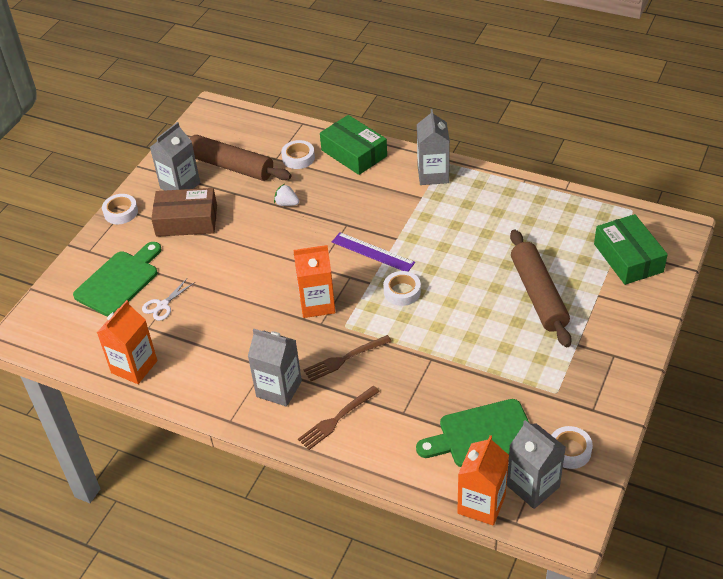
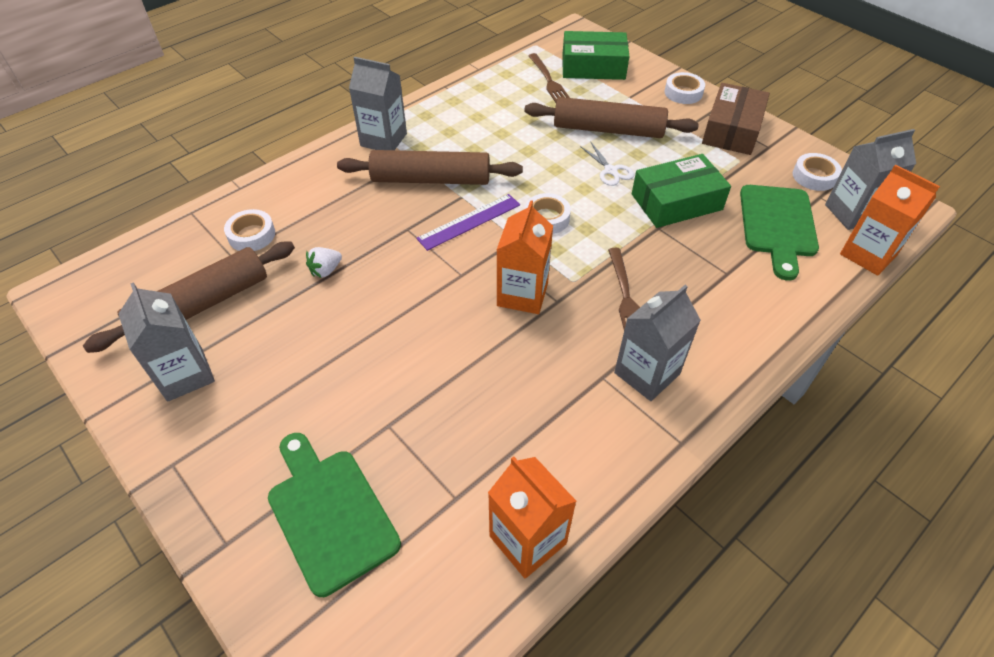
camera: 70 degrees left, 5 degrees up
white tape [102,194,138,224] -> white tape moved to [664,72,705,104]
white scissors [142,279,195,321] -> white scissors moved to [580,142,634,186]
brown box [151,188,217,237] -> brown box moved to [702,83,770,155]
brown fork [298,386,380,450] -> brown fork moved to [528,53,570,103]
green box [320,115,387,175] -> green box moved to [632,154,731,228]
none -> brown rolling pin [337,150,523,185]

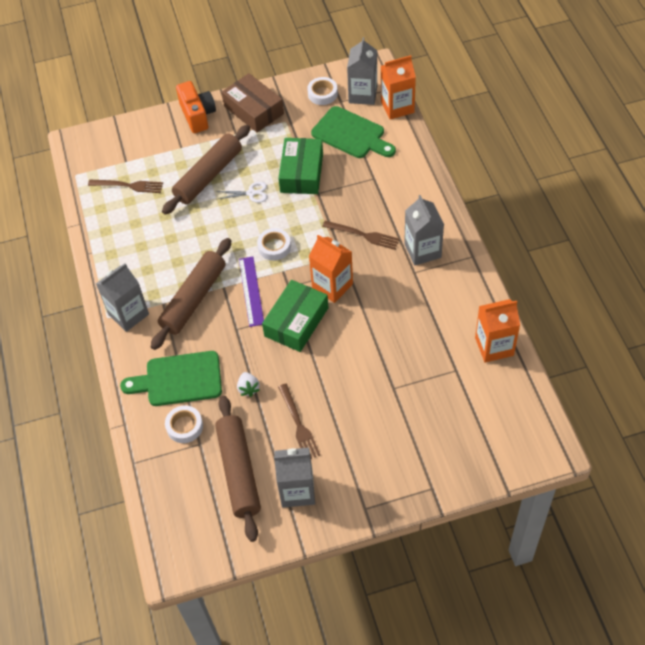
camera: 60 degrees left, 5 degrees up
green cutting board [268,433,401,597] -> green cutting board moved to [120,351,222,406]
green box [562,31,630,80] -> green box moved to [262,280,329,352]
white tape [664,72,705,104] -> orange camera [176,81,216,133]
none -> brown fork [278,384,320,459]

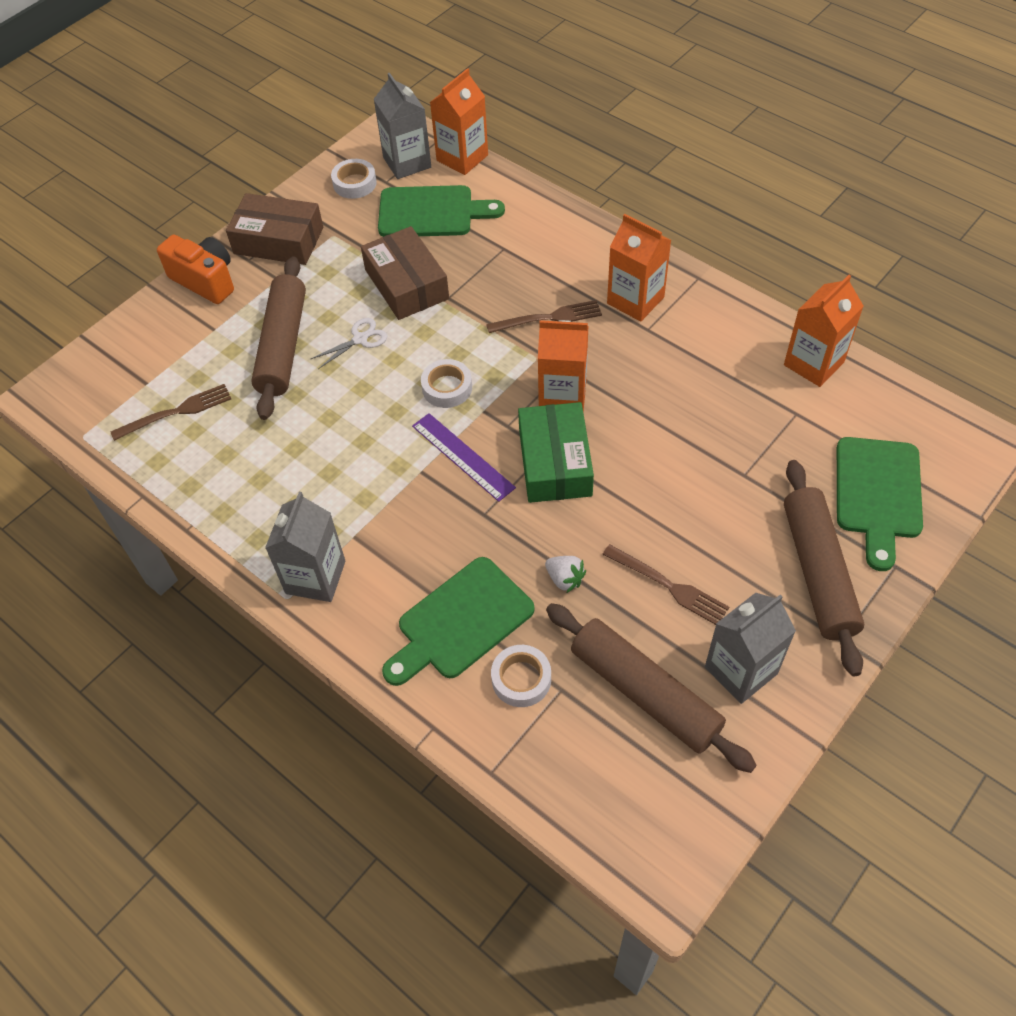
camera: 35 degrees left, 0 degrees up
brown rolling pin [151,238,231,350] -> brown rolling pin moved to [784,460,864,676]
green box [278,138,323,194] -> brown box [361,226,449,320]
grey carton [404,195,444,266] -> orange carton [607,214,671,322]
none -> green cutting board [837,437,923,571]

